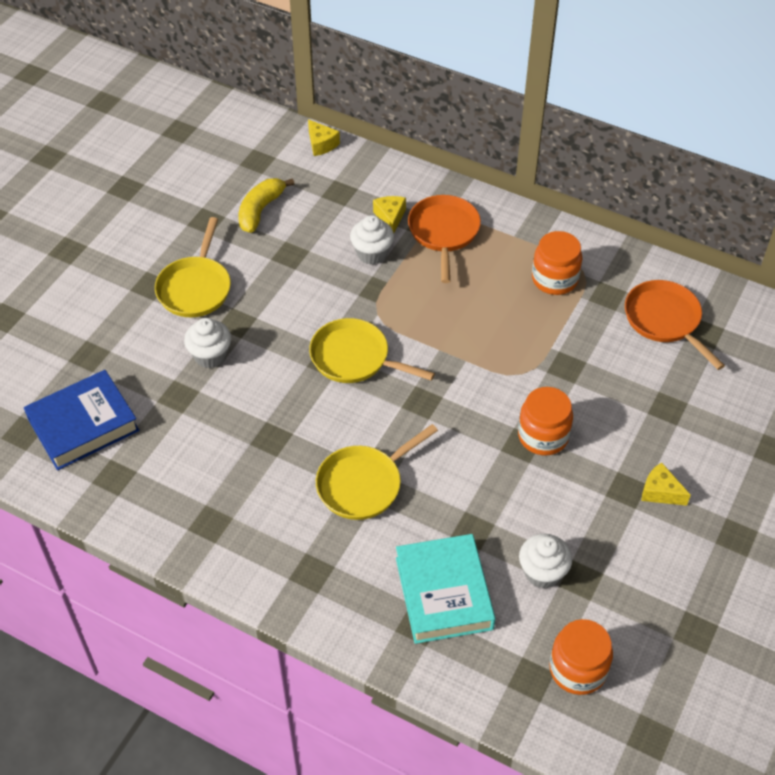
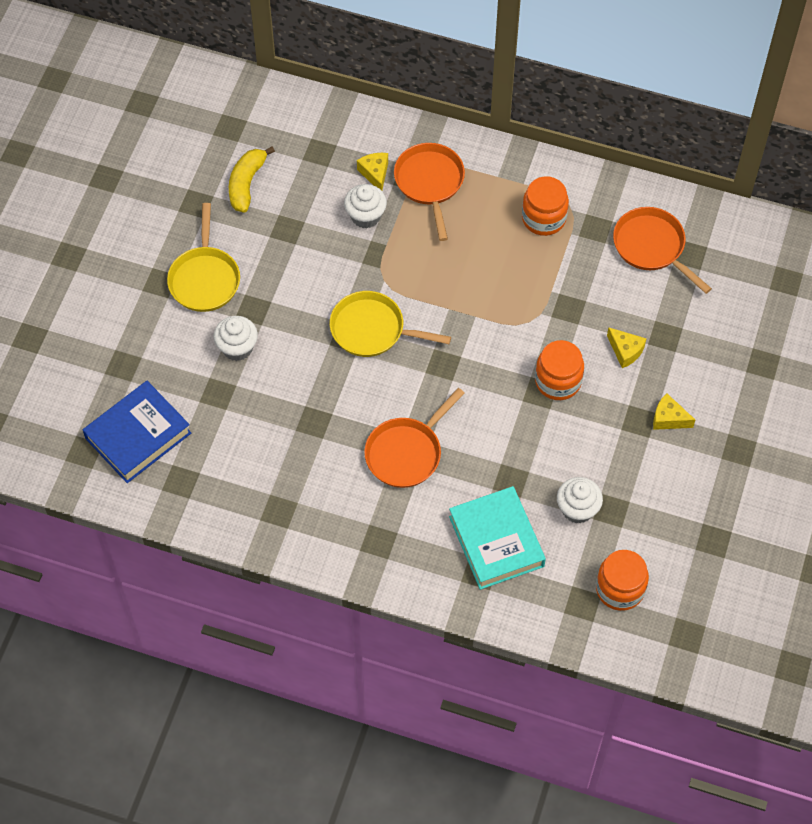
camera: 10 degrees left, 10 degrees up
yellow cheese [308,119,340,156] -> yellow cheese moved to [607,327,647,368]
yellow pan [316,424,438,520] -> orange pan [364,388,465,488]

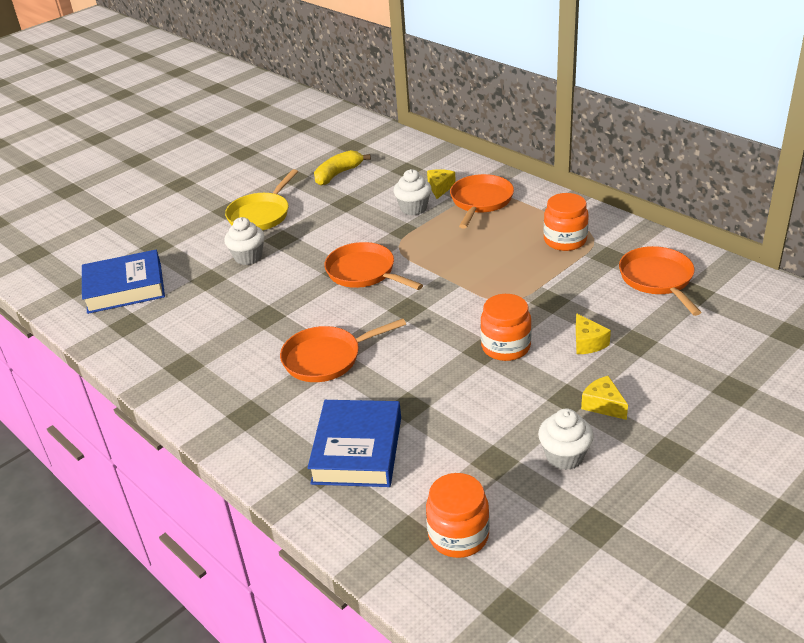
camera: 30 degrees right, 25 degrees down
yellow pan [330,291,451,357] -> orange pan [324,242,423,290]
turquoise book [449,486,546,590] -> blue book [308,400,401,487]
white cupcake [557,477,603,524] -> white cupcake moved to [538,408,594,470]

